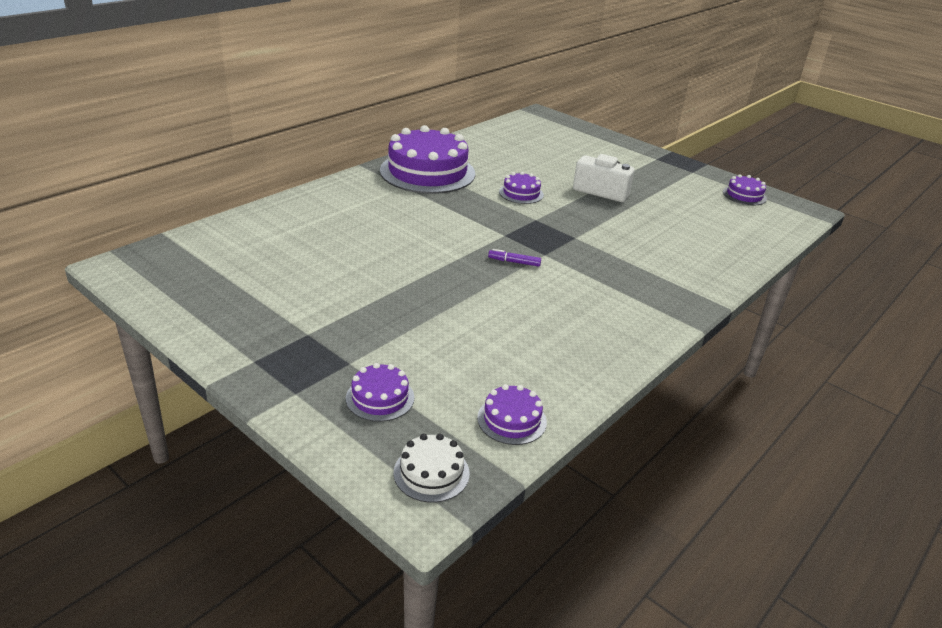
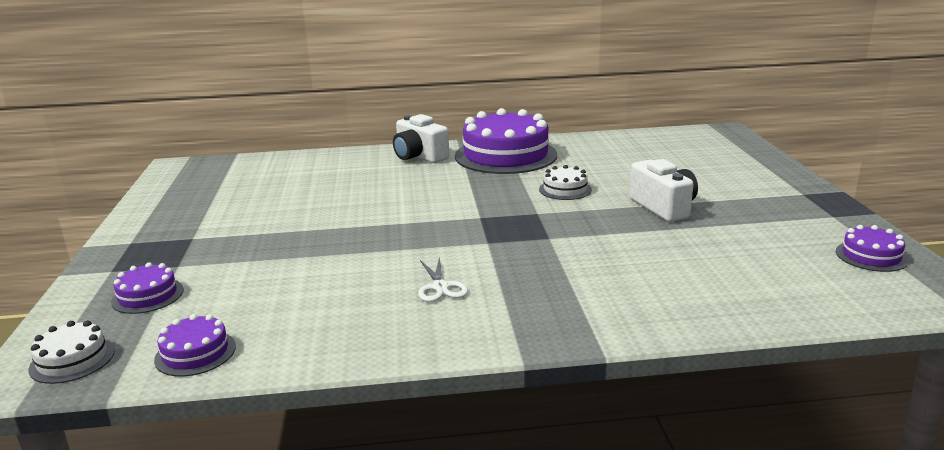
camera: 45 degrees right, 10 degrees down
purple marker [488,249,541,267] -> none
purple cake [499,172,544,204] -> white cake [539,165,592,200]
none -> white camera [393,114,449,163]
none -> white scissors [418,256,468,302]

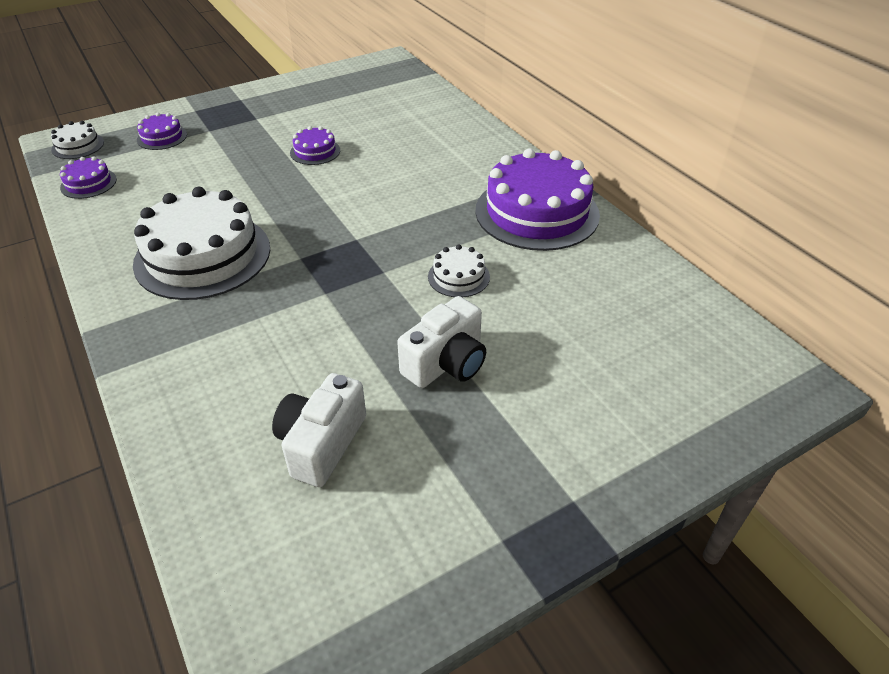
camera: 65 degrees right, 20 degrees up
white camera [393,114,449,163] -> white camera moved to [272,373,366,487]
white scissors [418,256,468,302] -> white cake [133,187,270,300]
purple cake [836,225,908,272] -> purple cake moved to [290,126,340,165]

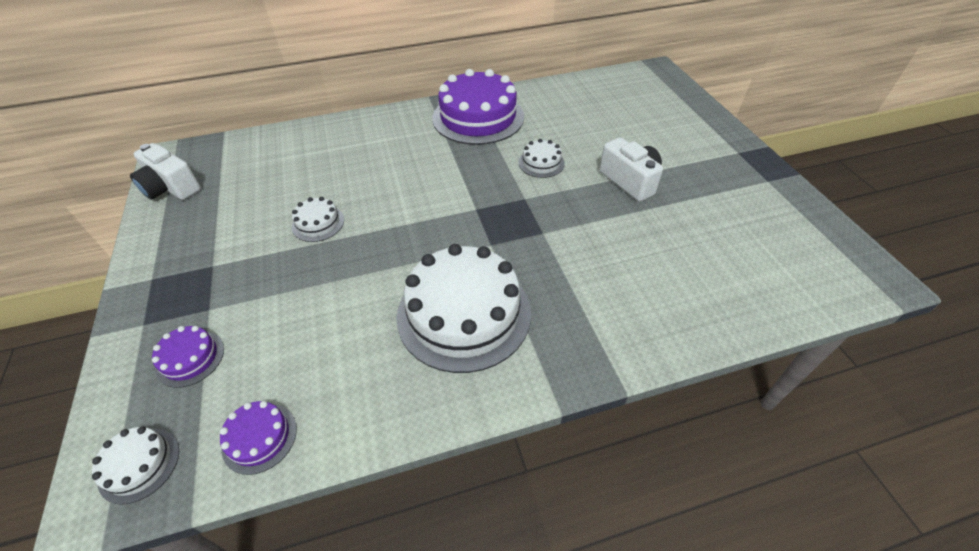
camera: 75 degrees left, 5 degrees up
white camera [272,373,366,487] -> white camera moved to [130,143,201,200]
purple cake [290,126,340,165] -> white cake [292,197,344,242]

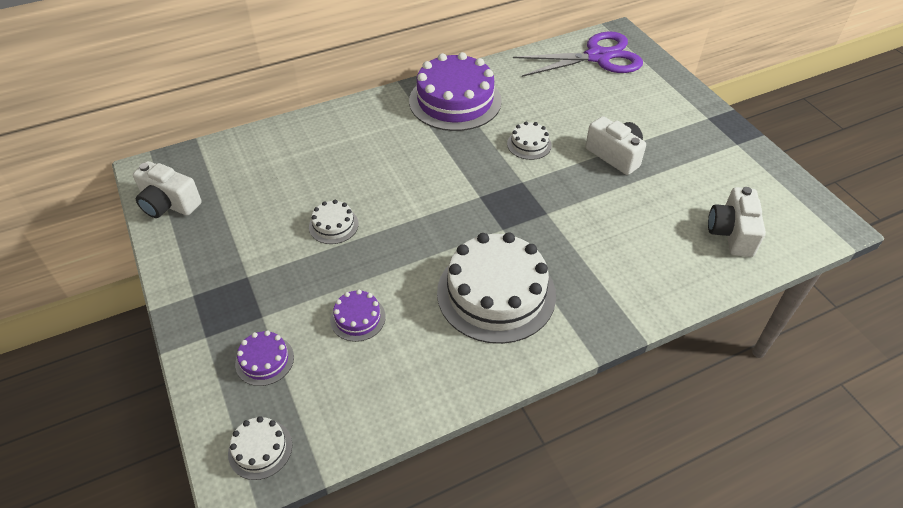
camera: 10 degrees left, 0 degrees up
purple cake [220,401,297,475] -> purple cake moved to [330,290,386,342]
none -> purple scissors [513,31,643,77]
none -> white camera [708,187,766,257]

